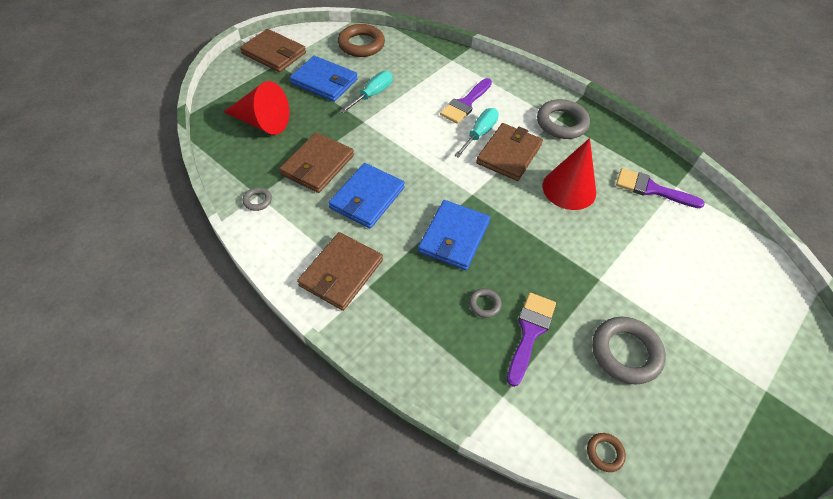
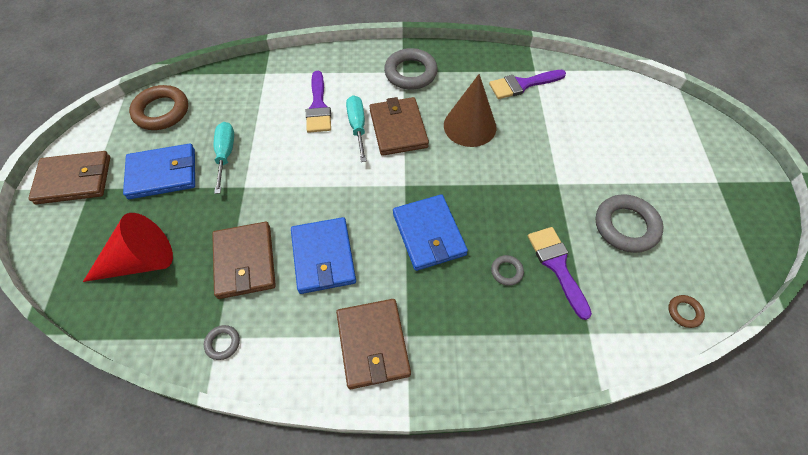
camera: 40 degrees left, 5 degrees up
red cone [543,138,596,210] -> brown cone [444,74,497,147]

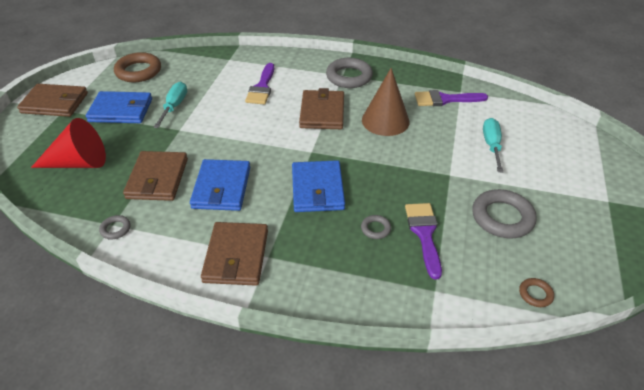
camera: 15 degrees right, 15 degrees down
turquoise screwdriver [346,95,367,162] -> turquoise screwdriver moved to [483,118,503,173]

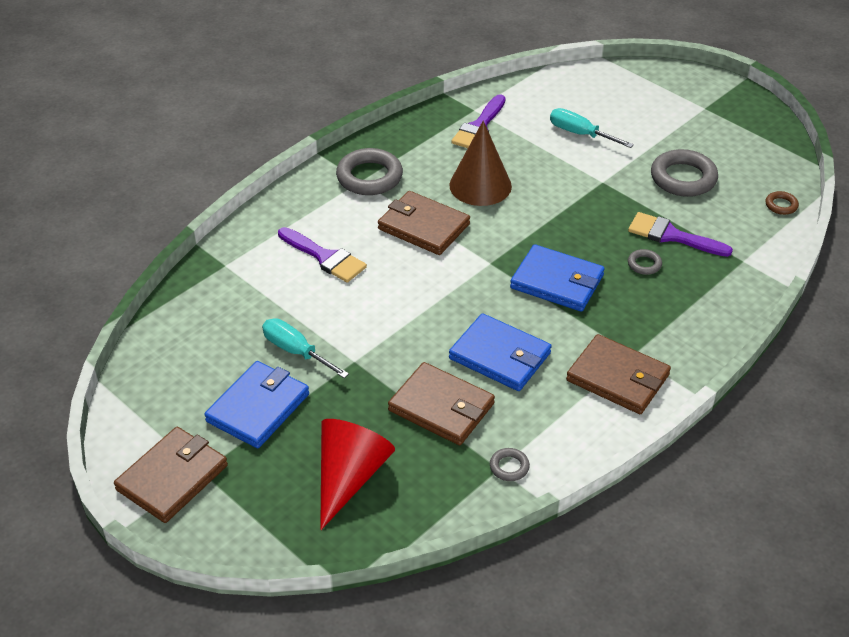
camera: 60 degrees left, 0 degrees up
brown ring [114,52,161,82] -> none

